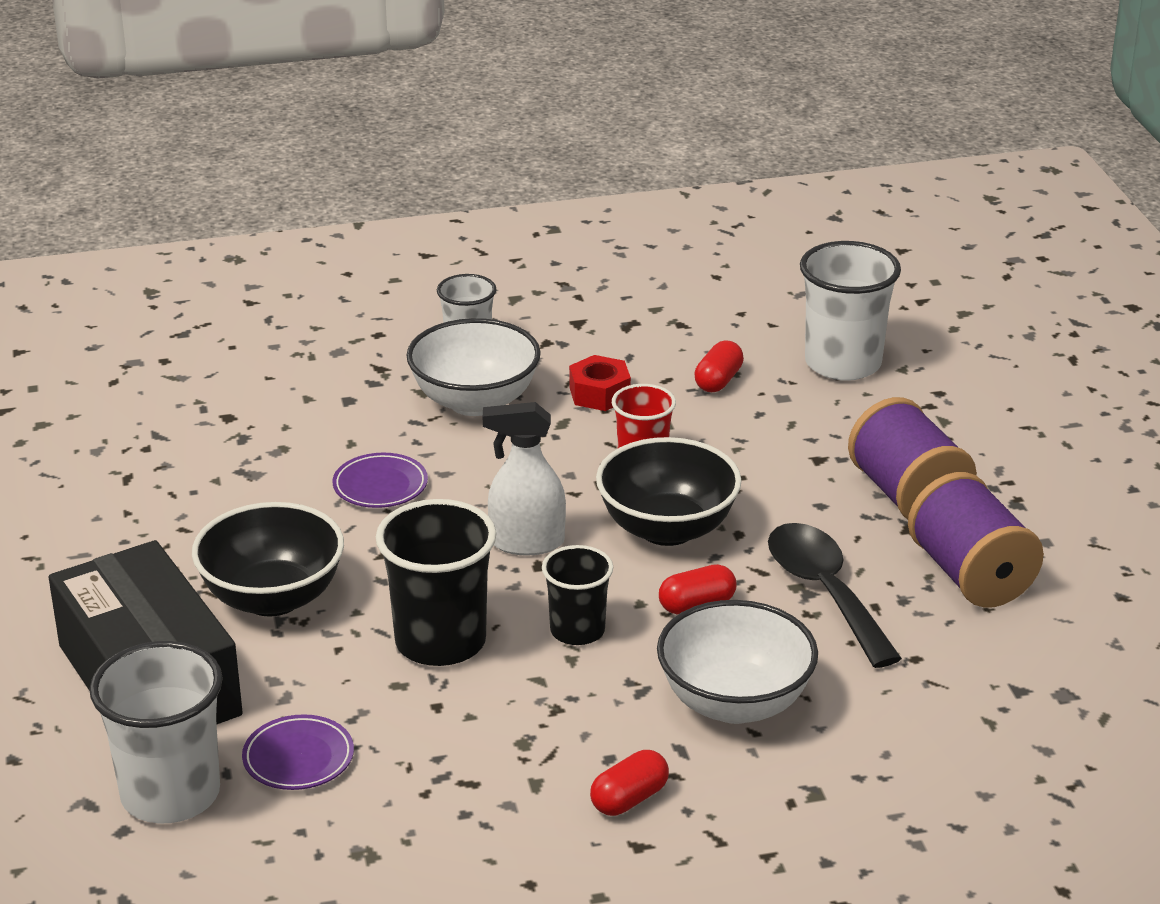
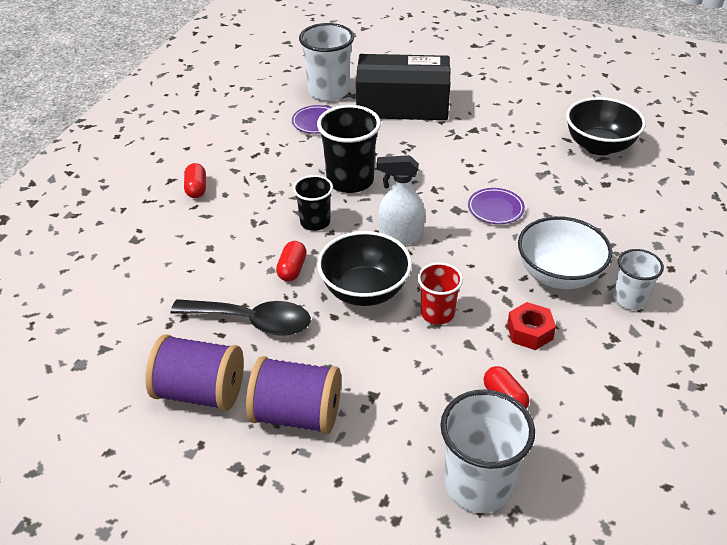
camera: 125 degrees right, 10 degrees up
black bowl [192,502,344,617] -> black bowl moved to [566,97,646,155]
white spray bottle [483,402,566,556] -> white spray bottle turned 120 degrees counterclockwise [377,155,425,245]
white bowl [657,600,818,724] -> none

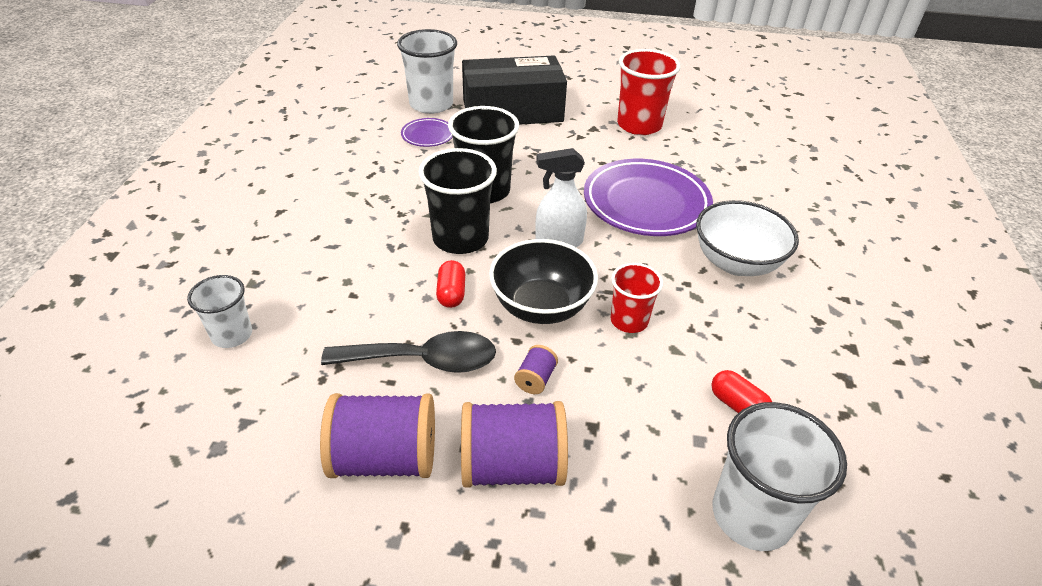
camera: 15 degrees left, 0 degrees up
red capsule [184,163,206,198] -> none
black cup [293,175,333,231] -> black cup [418,148,497,254], size x1.65
purple plate [468,188,525,224] -> purple plate [584,159,713,236], size x2.13
red nut [507,302,556,350] -> none
black bowl [566,97,646,155] -> none
white cup [613,249,664,310] -> white cup moved to [187,275,252,348]
none -> purple spool [514,345,558,394]
none -> red cup [617,49,681,135]

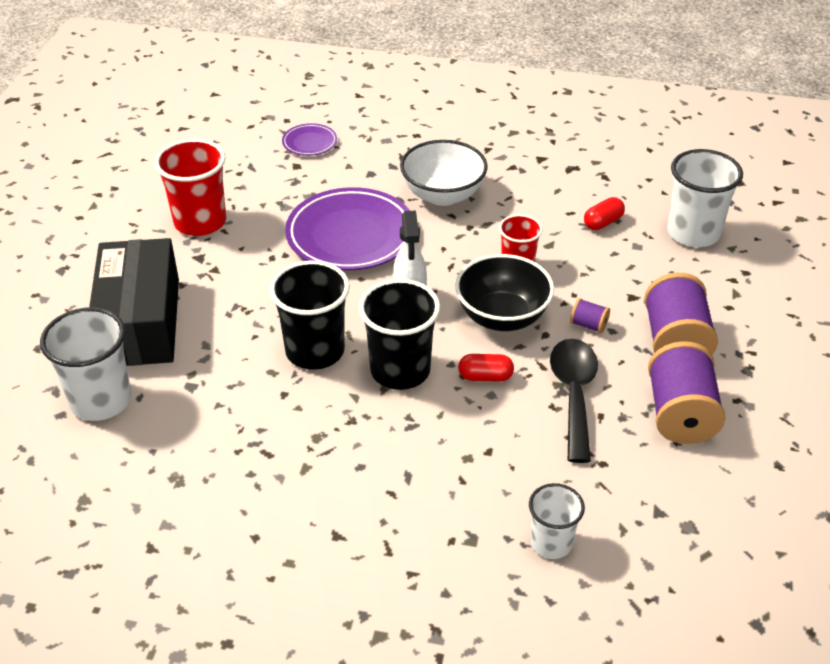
camera: 85 degrees left, 0 degrees up
purple plate [401,118,453,147] -> purple plate moved to [282,123,337,156]

